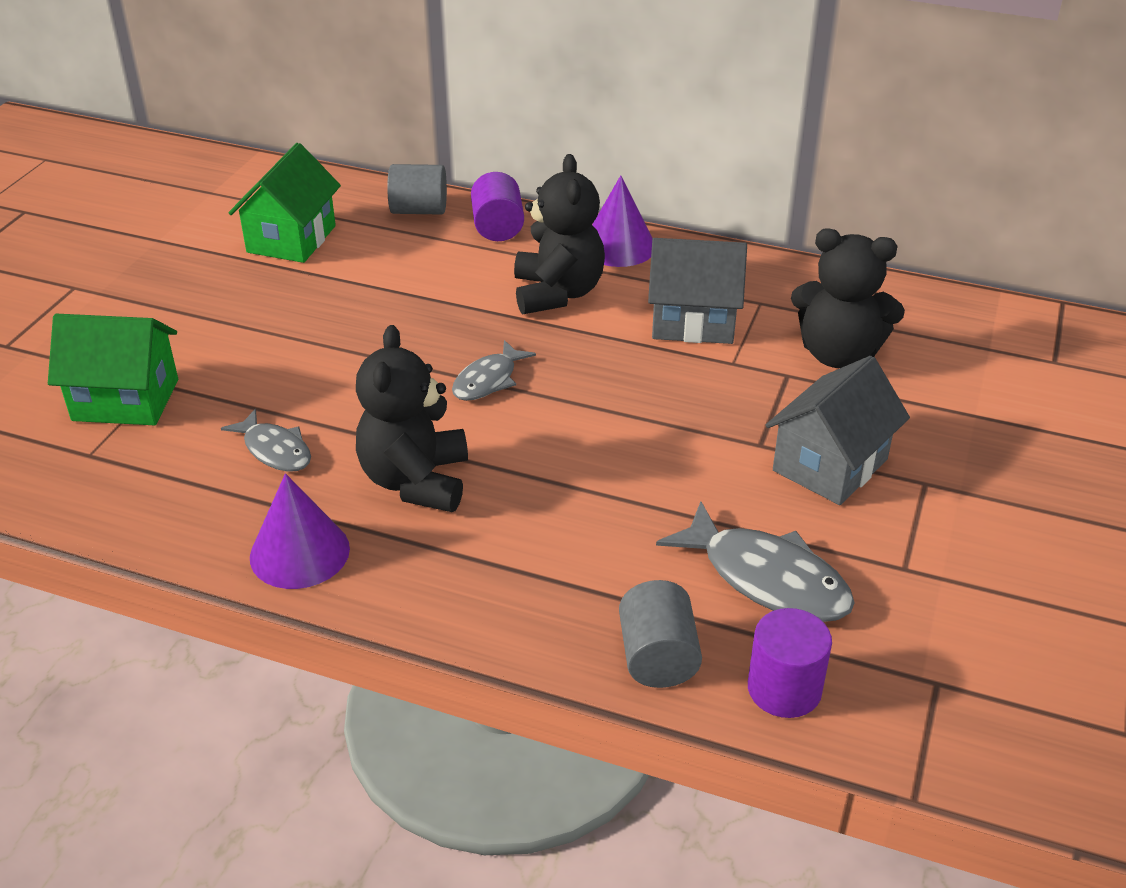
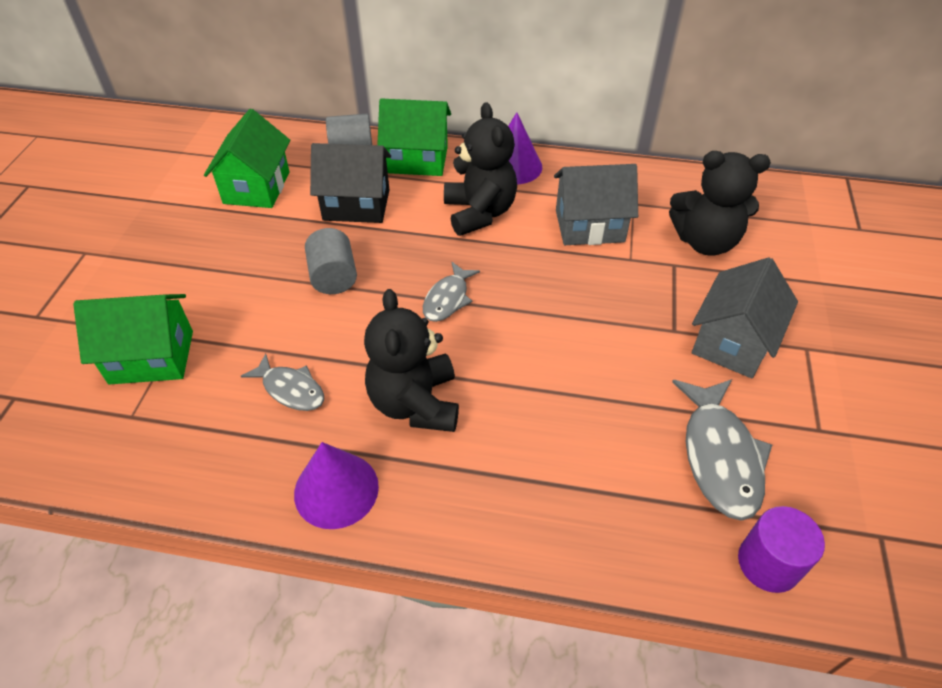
camera: 10 degrees left, 10 degrees up
purple cylinder [471,172,524,241] -> green house [377,98,451,176]
grey cylinder [619,580,702,688] -> grey cylinder moved to [305,228,357,294]
grey fish [656,501,855,622] -> grey fish turned 60 degrees clockwise [672,379,772,521]
none -> black house [310,143,391,223]

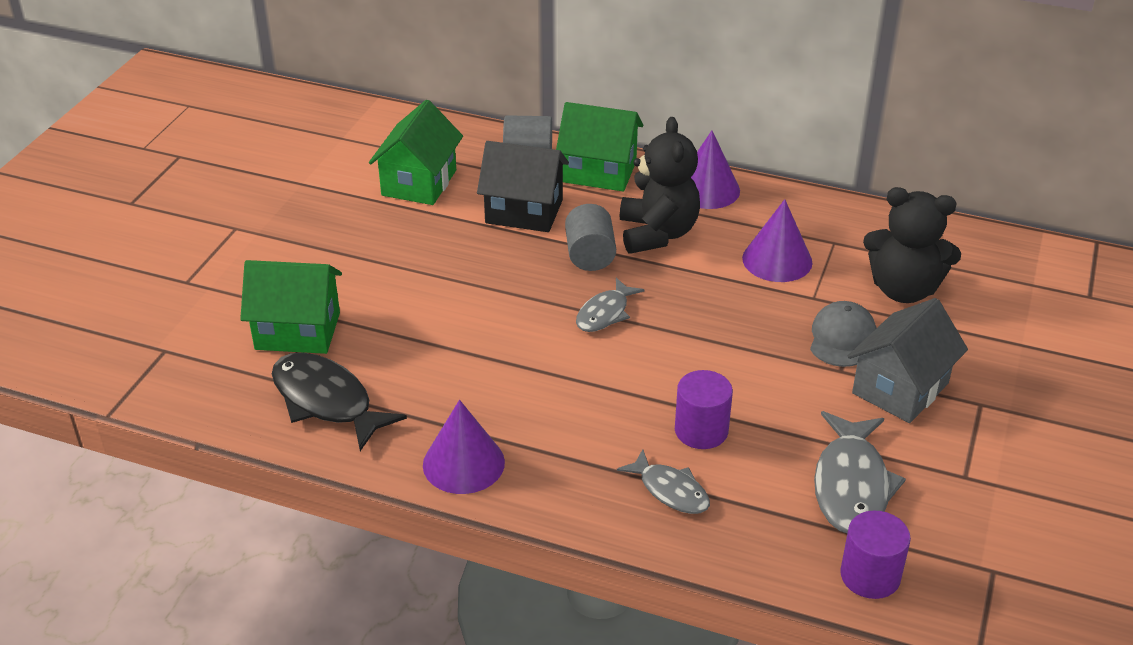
camera: 10 degrees right, 10 degrees down
grey fish [241,353,324,411] -> grey fish moved to [617,449,710,514]
grey cylinder [305,228,357,294] -> grey cylinder moved to [565,204,616,271]
black teddy bear [364,289,459,432] -> none
grey house [554,164,638,245] -> purple cone [742,199,813,282]
none -> black fish [272,353,407,451]
none -> purple cylinder [675,370,733,449]
none -> grey cap [810,301,876,367]

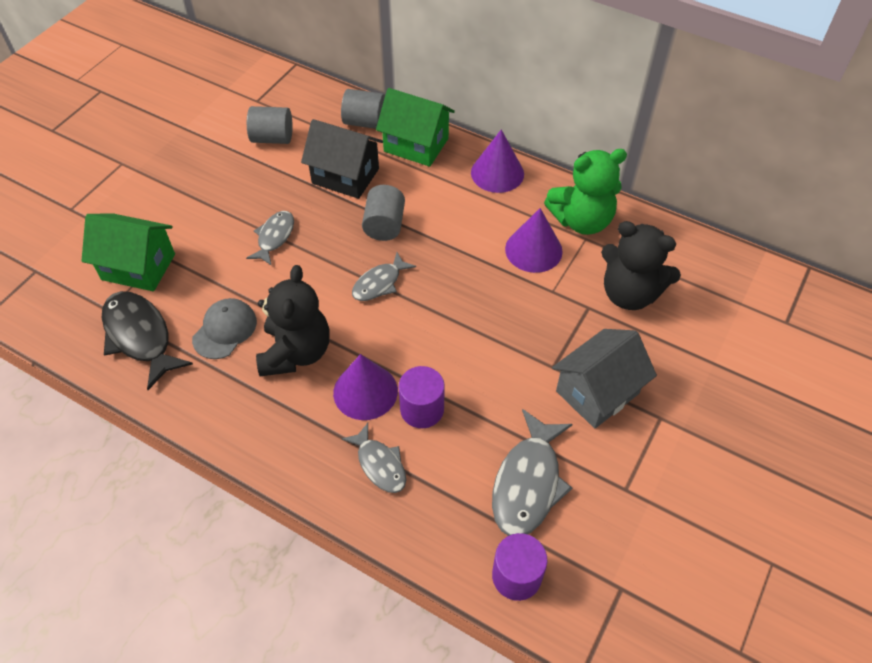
camera: 10 degrees right, 15 degrees up
green house [369,100,463,205] -> grey cylinder [247,106,293,144]
purple cone [423,400,505,494] -> purple cone moved to [333,354,398,420]
black teddy bear [620,117,700,254] -> black teddy bear moved to [256,265,330,376]
grey cap [810,301,876,367] -> grey cap moved to [192,298,257,359]
none -> grey fish [246,211,294,266]
none -> green teddy bear [544,149,627,235]

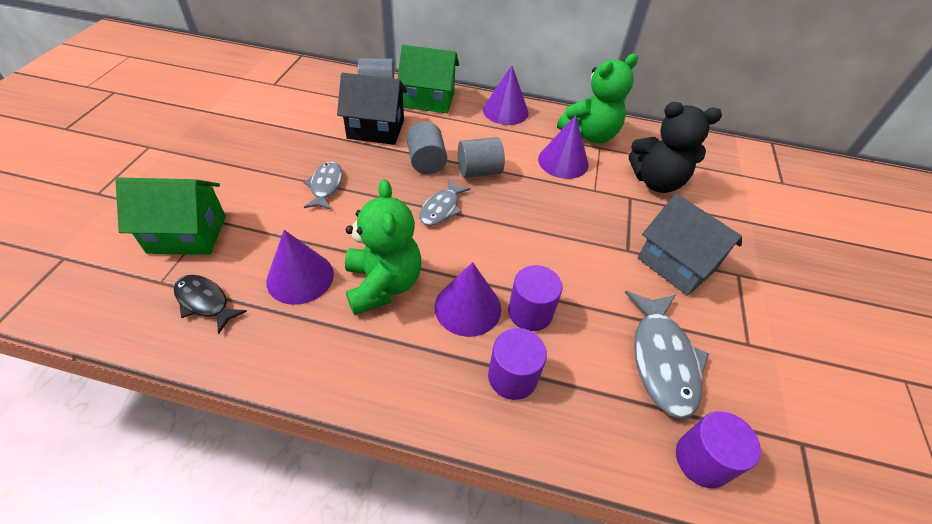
camera: 20 degrees left, 5 degrees down
black fish [102,291,193,390] -> black fish [174,275,247,334], size x0.61
grey cap [192,298,257,359] -> purple cone [266,230,334,305]
grey cylinder [247,106,293,144] -> grey cylinder moved to [458,137,505,178]
black teddy bear [256,265,330,376] -> green teddy bear [345,179,421,315]
grey fish [342,423,406,493] -> purple cylinder [488,328,547,400]
grey house [552,329,657,428] -> grey house turned 75 degrees counterclockwise [638,194,742,296]

